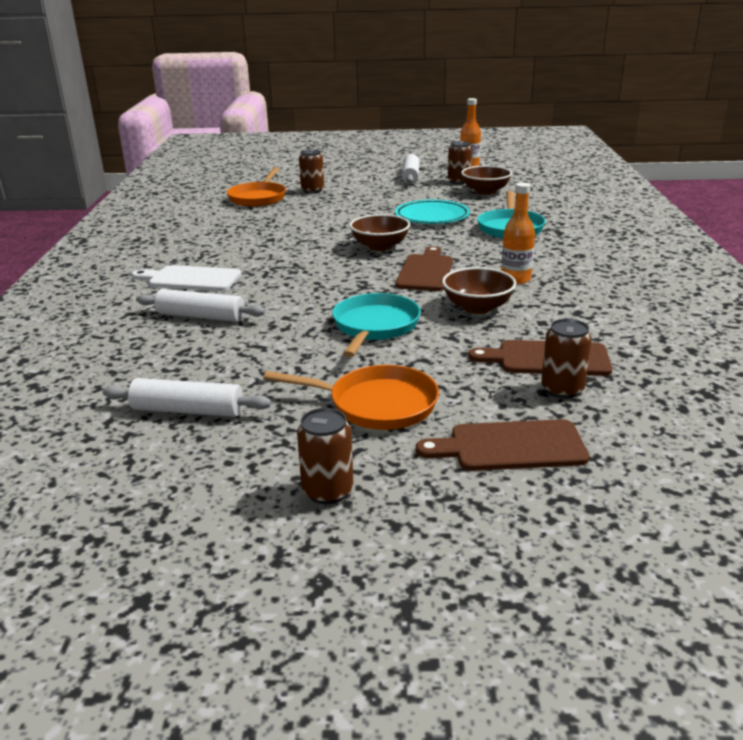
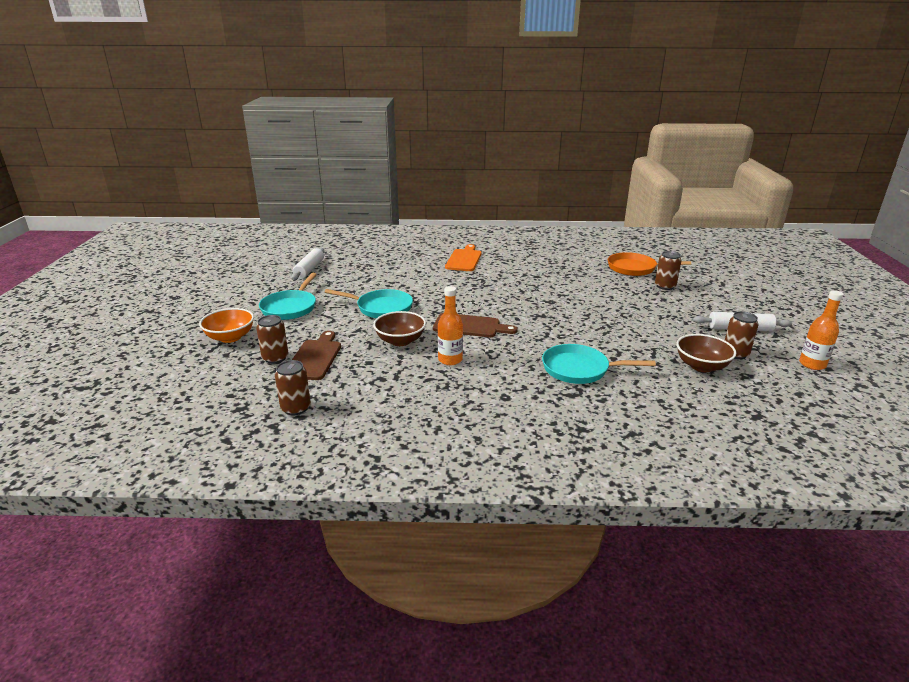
camera: 90 degrees right, 0 degrees up
white cutting board [132,265,241,291] -> orange cutting board [445,244,482,271]
white rolling pin [136,289,266,322] -> none
orange pan [264,365,439,430] -> turquoise pan [259,273,317,320]
brown can [297,408,354,504] -> brown can moved to [275,360,311,415]
brown bowl [349,214,410,251] -> none
turquoise plate [395,200,470,224] -> none
brown cutting board [416,419,589,471] -> orange bowl [199,308,254,343]

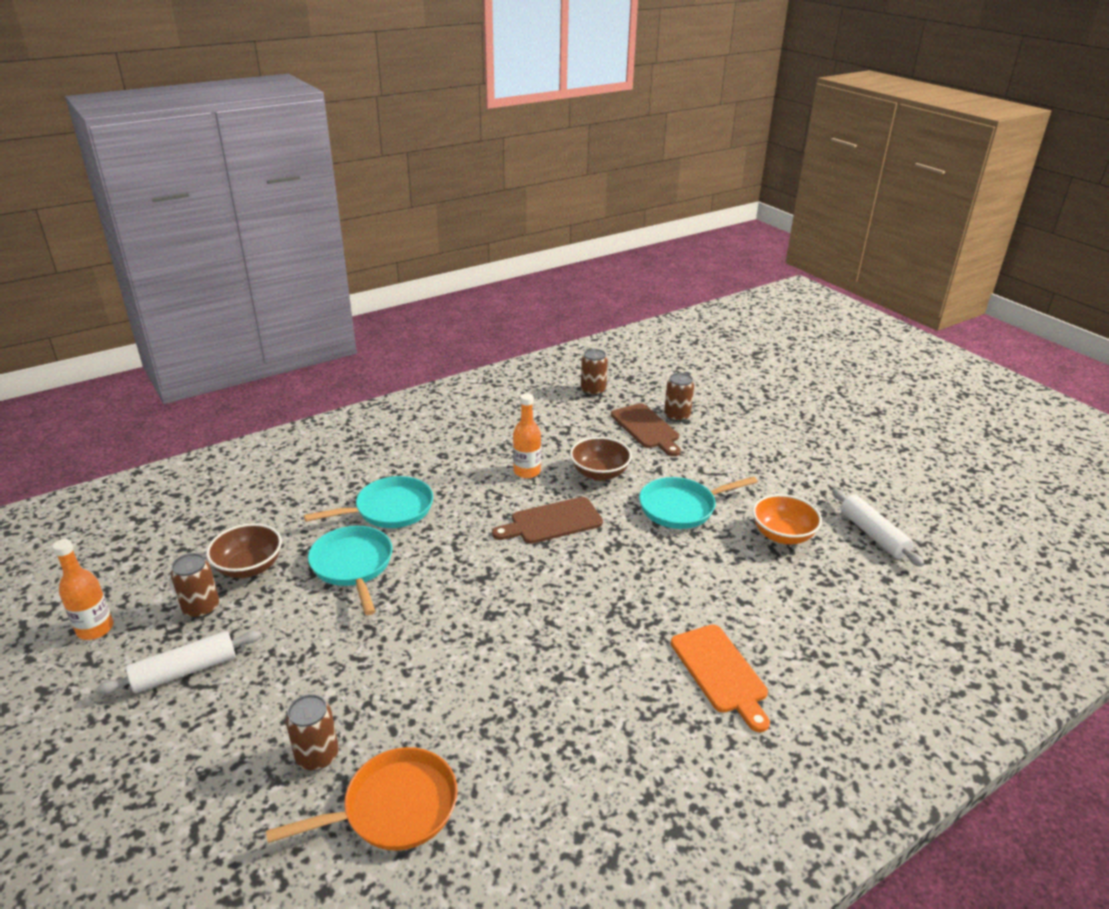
camera: 145 degrees right, 5 degrees up
orange bowl [199,308,254,343] -> orange bowl moved to [753,494,822,544]
turquoise pan [259,273,317,320] -> turquoise pan moved to [308,526,392,615]

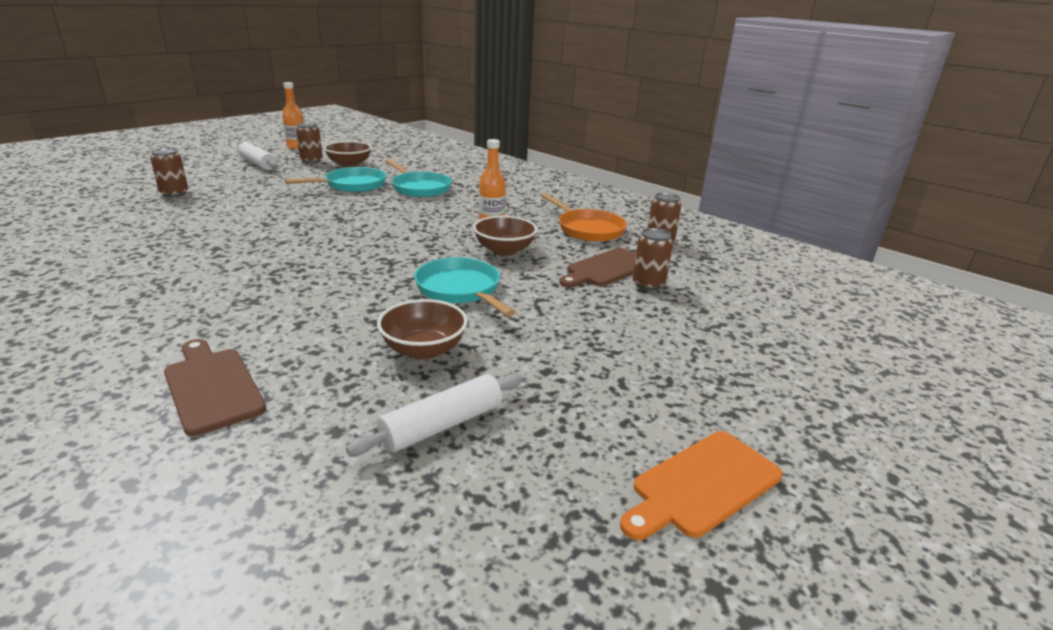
camera: 75 degrees right, 5 degrees down
orange pan [266,747,458,851] -> orange pan moved to [541,193,627,242]
brown cutting board [492,497,603,544] -> brown cutting board moved to [164,339,266,436]
orange cutting board [671,624,770,732] -> orange cutting board moved to [620,431,783,540]
orange bowl [753,494,822,544] -> brown bowl [377,299,468,360]

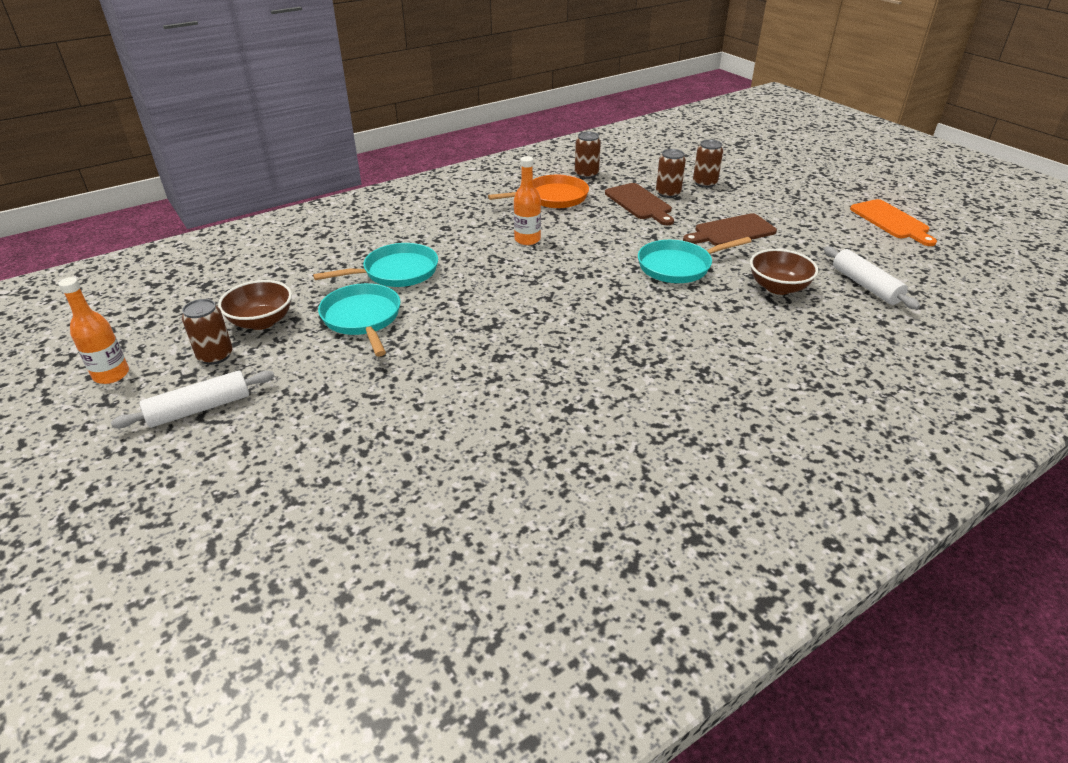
camera: 75 degrees left, 10 degrees up
brown can [150,148,188,197] -> brown can moved to [693,140,723,188]
brown cutting board [164,339,266,436] -> brown cutting board moved to [683,213,777,246]
brown bowl [473,216,537,256] -> none

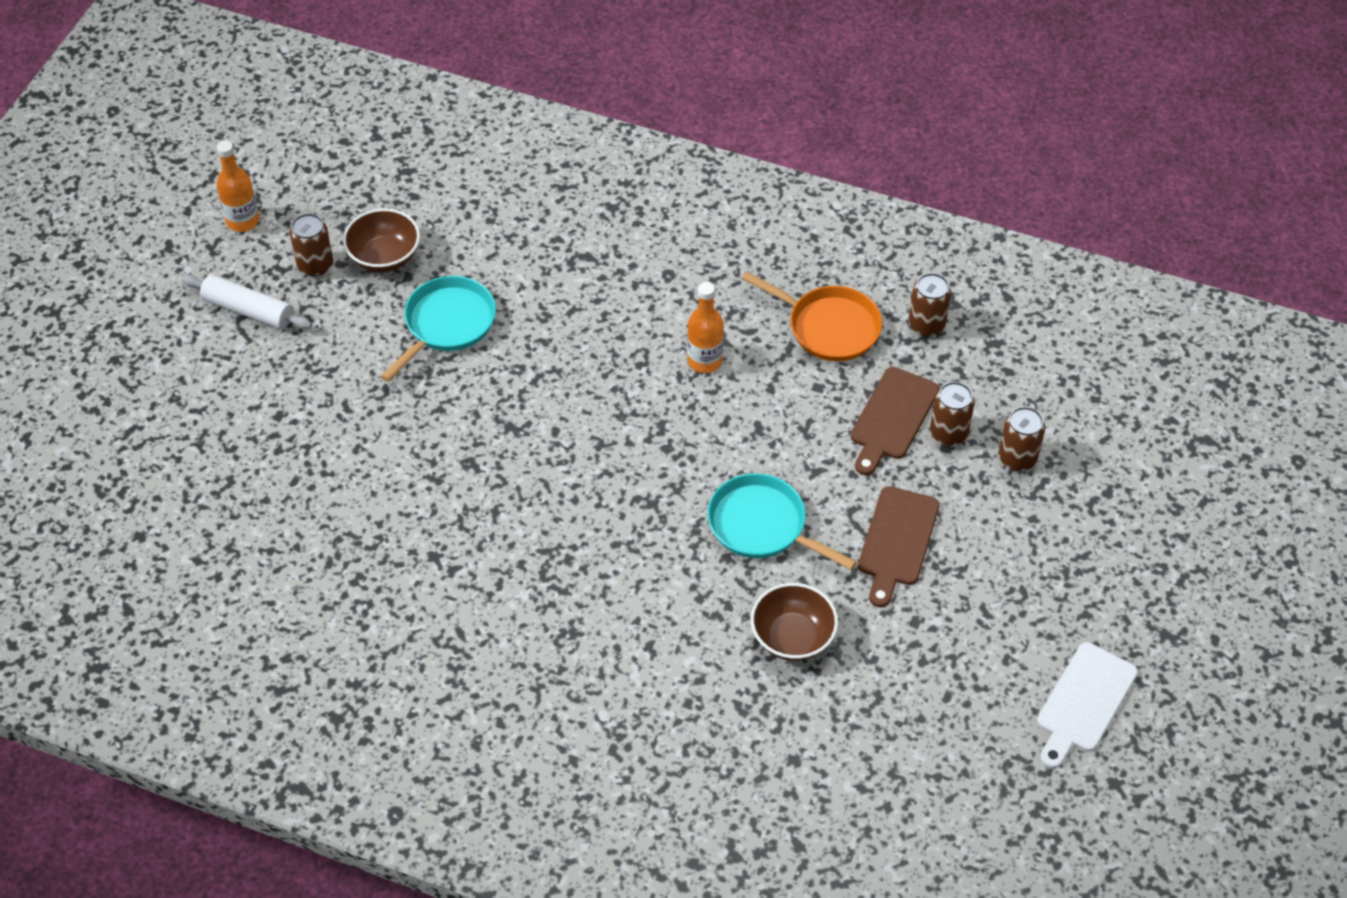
camera: 55 degrees right, 15 degrees up
turquoise pan [313,243,438,287] -> none
brown cutting board [683,213,777,246] -> brown cutting board turned 105 degrees counterclockwise [858,486,939,607]
white rolling pin [824,246,920,309] -> none
orange cutting board [850,199,937,246] -> white cutting board [1037,642,1138,768]

